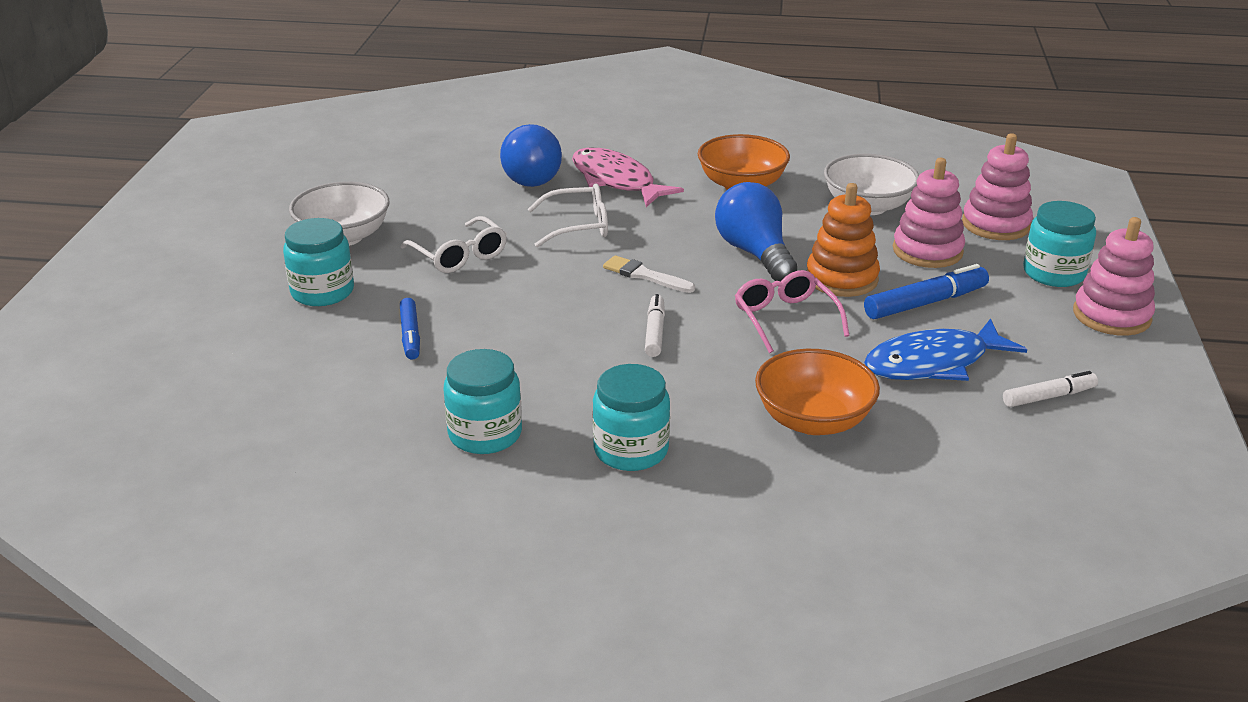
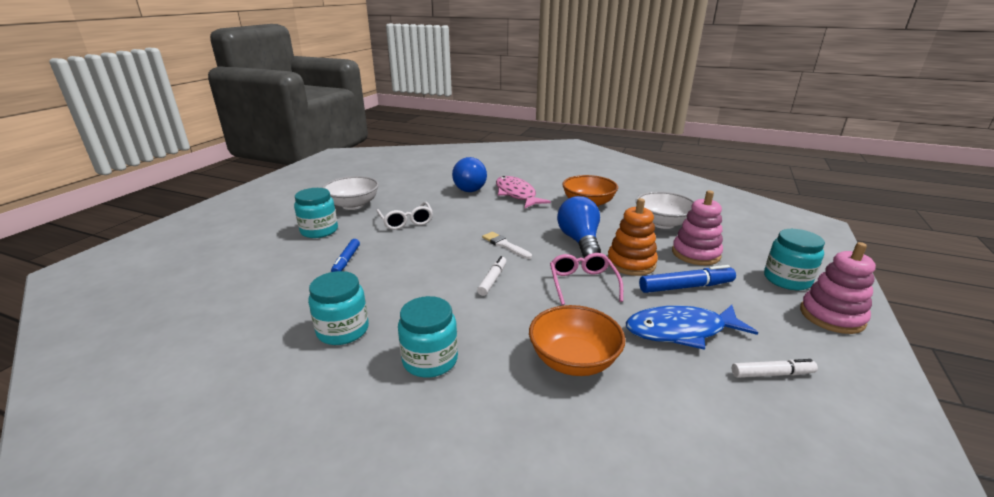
camera: 15 degrees right, 5 degrees down
white glasses [528,183,608,247] -> none
pink stacking toy [962,133,1033,240] -> none

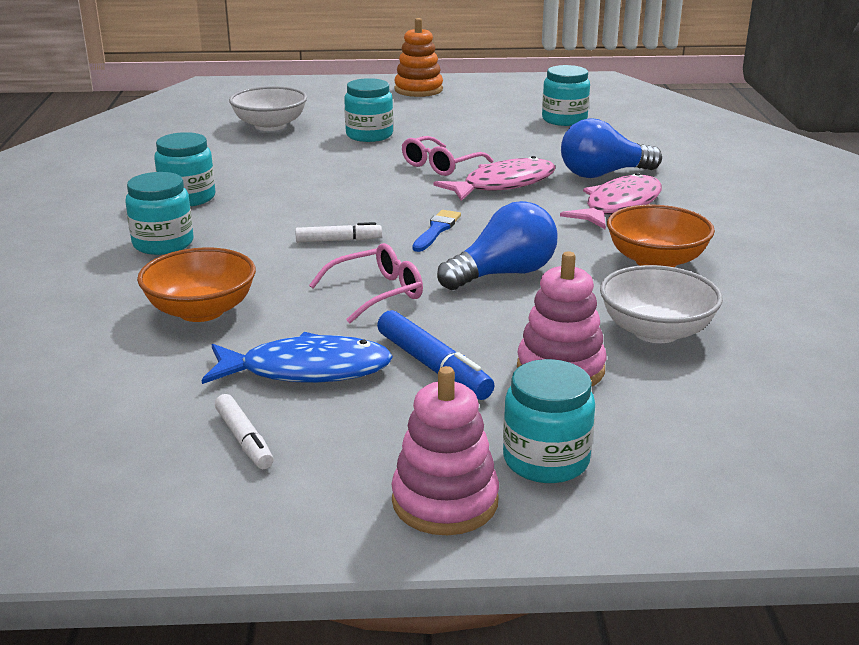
camera: 65 degrees right, 0 degrees up
white bowl [322,176,379,210] -> white bowl moved to [229,86,307,131]
blue marker [331,239,360,272] -> none
white glasses [376,202,433,230] -> pink glasses [402,136,493,176]
white brush [482,232,532,259] -> blue brush [412,210,461,252]
orange stacking toy [608,198,658,276] -> orange stacking toy moved to [394,18,443,97]
blue fish [626,305,758,350] -> blue fish turned 120 degrees clockwise [202,332,393,384]
none -> pink fish [433,156,555,201]
none -> turquoise jar [542,65,590,126]

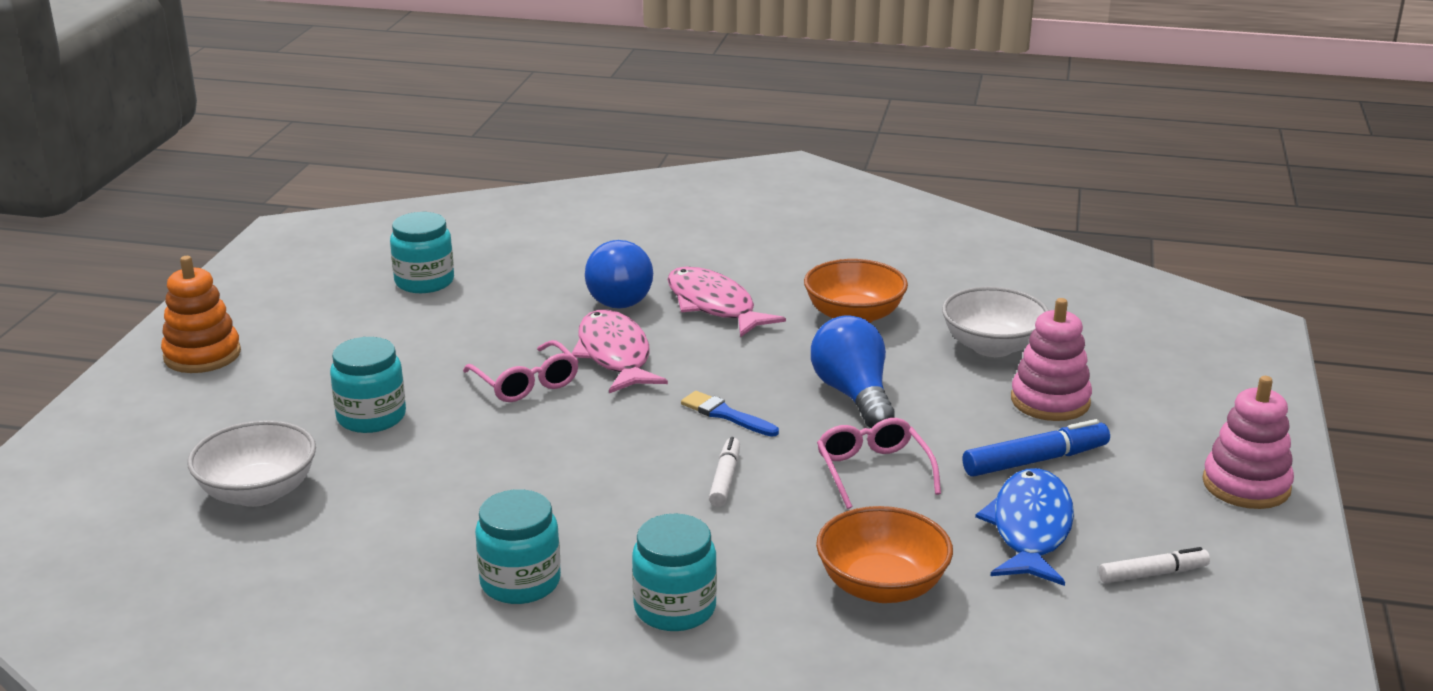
camera: 75 degrees left, 0 degrees up
turquoise jar [503,359,595,483] -> none

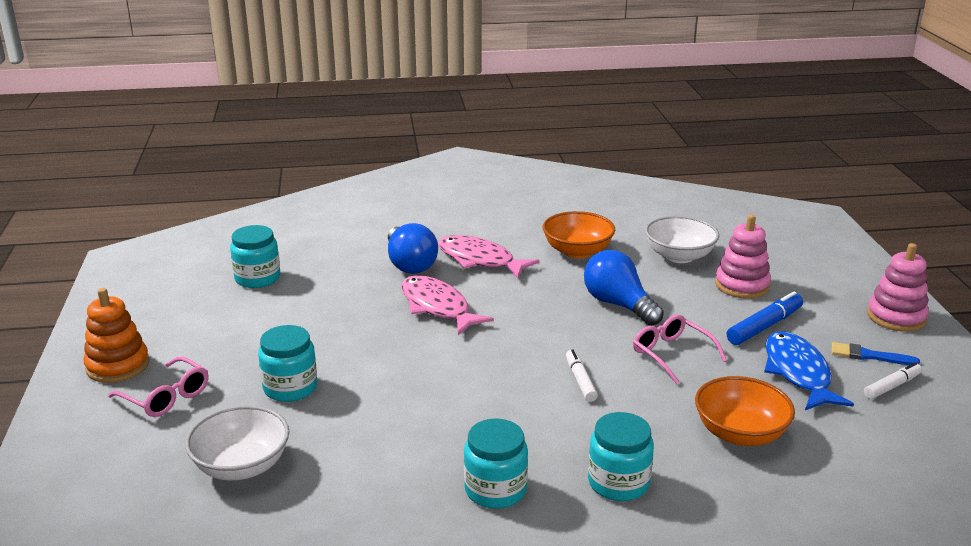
camera: 20 degrees left, 0 degrees up
pink glasses [463,340,579,402] -> pink glasses moved to [108,357,208,417]
blue brush [681,391,779,437] -> blue brush moved to [832,342,920,365]

